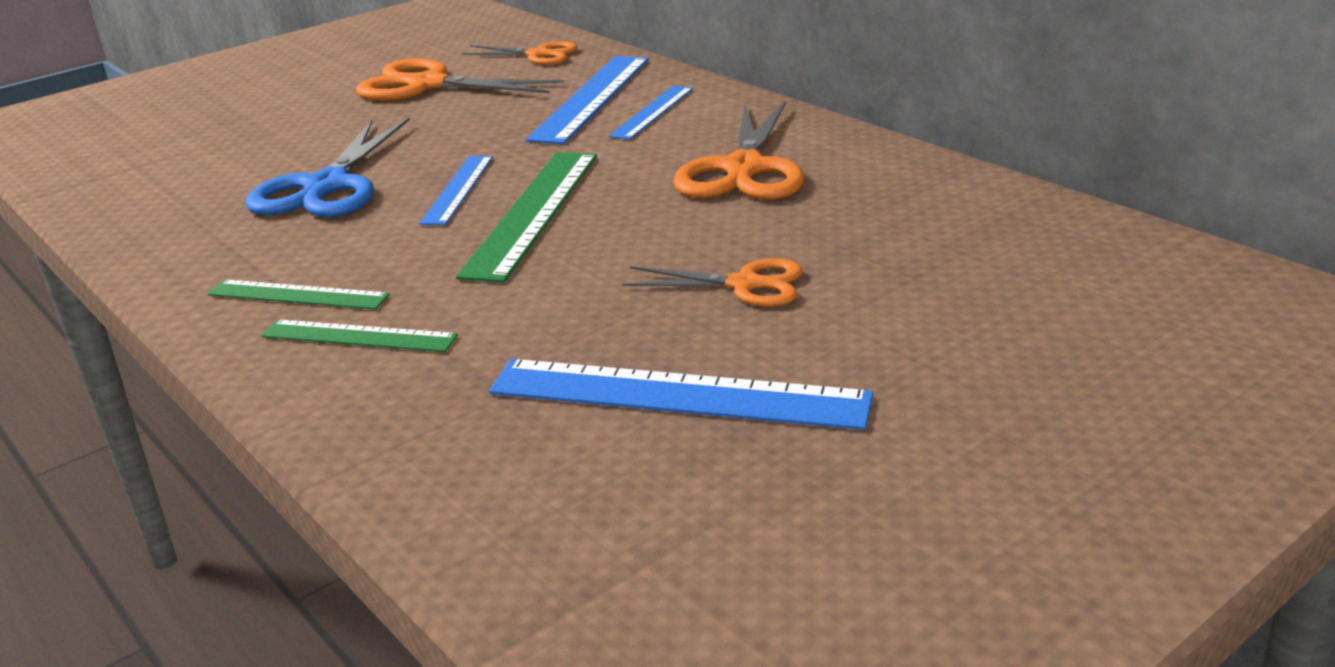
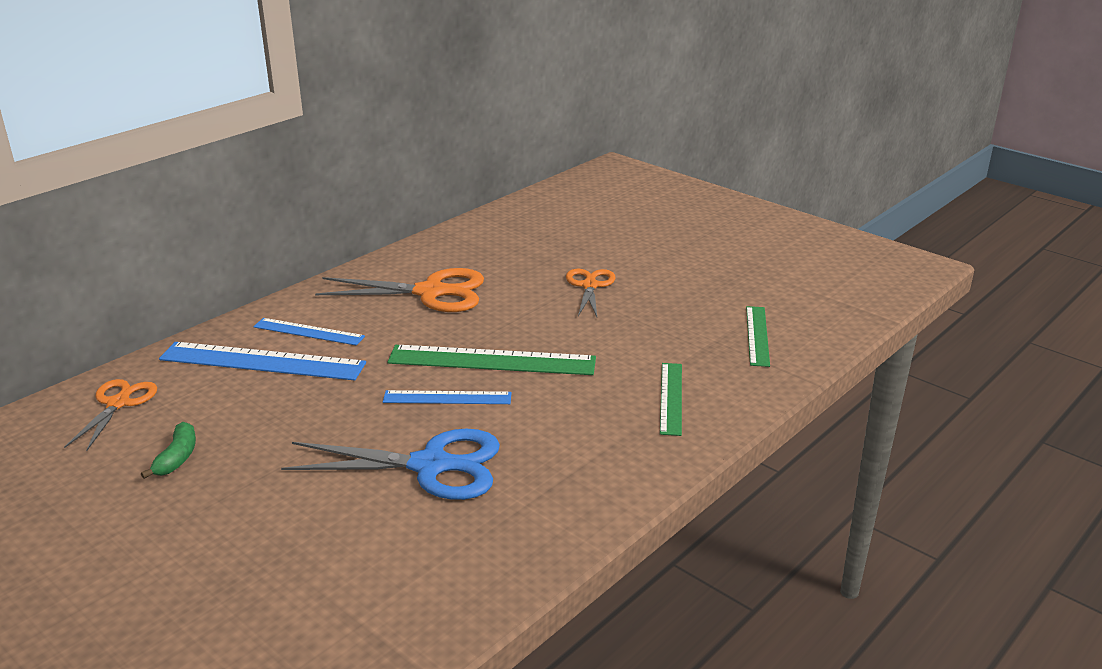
camera: 100 degrees left, 0 degrees up
green ruler [208,279,390,309] -> green ruler moved to [746,306,770,367]
orange scissors [356,59,564,101] -> green banana [141,422,196,479]
blue ruler [489,359,873,430] -> none

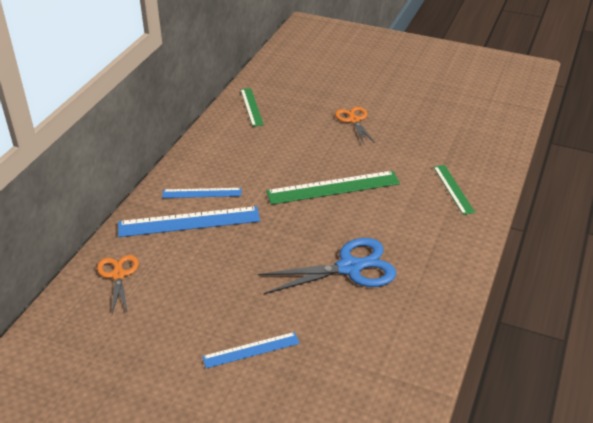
camera: 20 degrees left, 10 degrees up
green banana [141,422,196,479] -> none
orange scissors [315,268,484,312] -> none
blue ruler [383,390,512,404] -> blue ruler moved to [202,332,300,368]
green ruler [746,306,770,367] -> green ruler moved to [240,88,264,127]

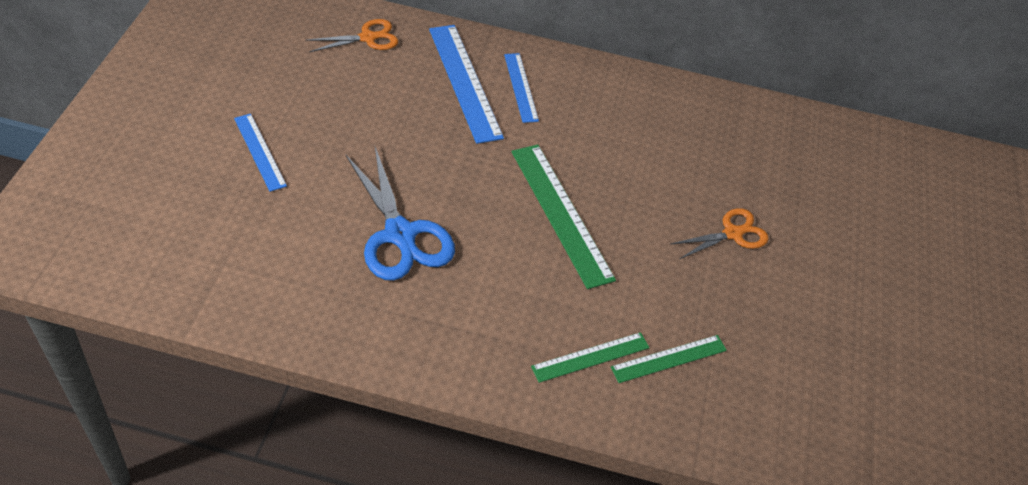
camera: 75 degrees right, 10 degrees up
green ruler [240,88,264,127] -> green ruler moved to [611,335,727,383]

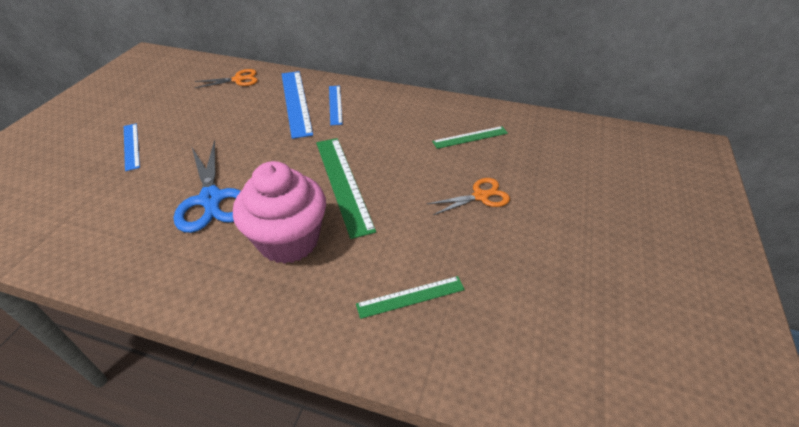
camera: 10 degrees right, 5 degrees down
green ruler [531,332,649,383] -> green ruler moved to [432,126,508,149]
none -> pink cupcake [233,161,326,264]

